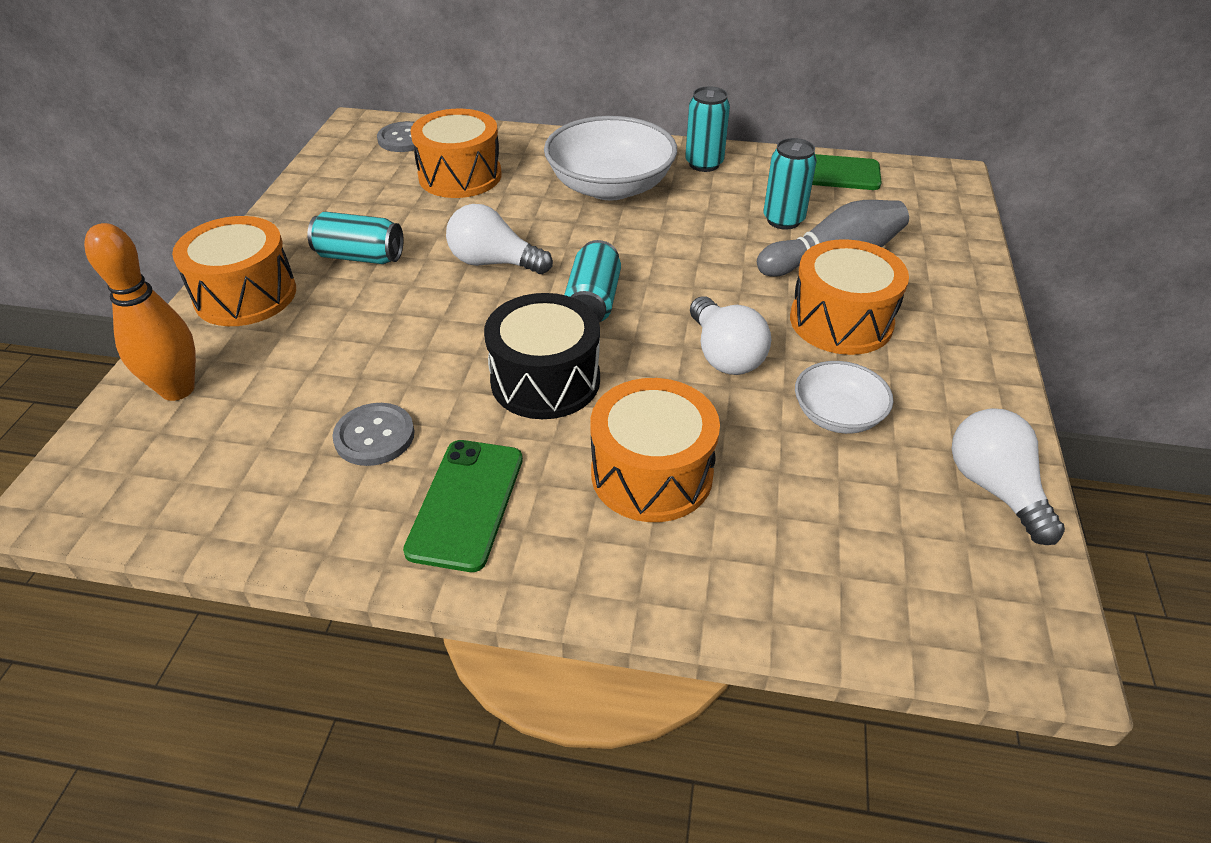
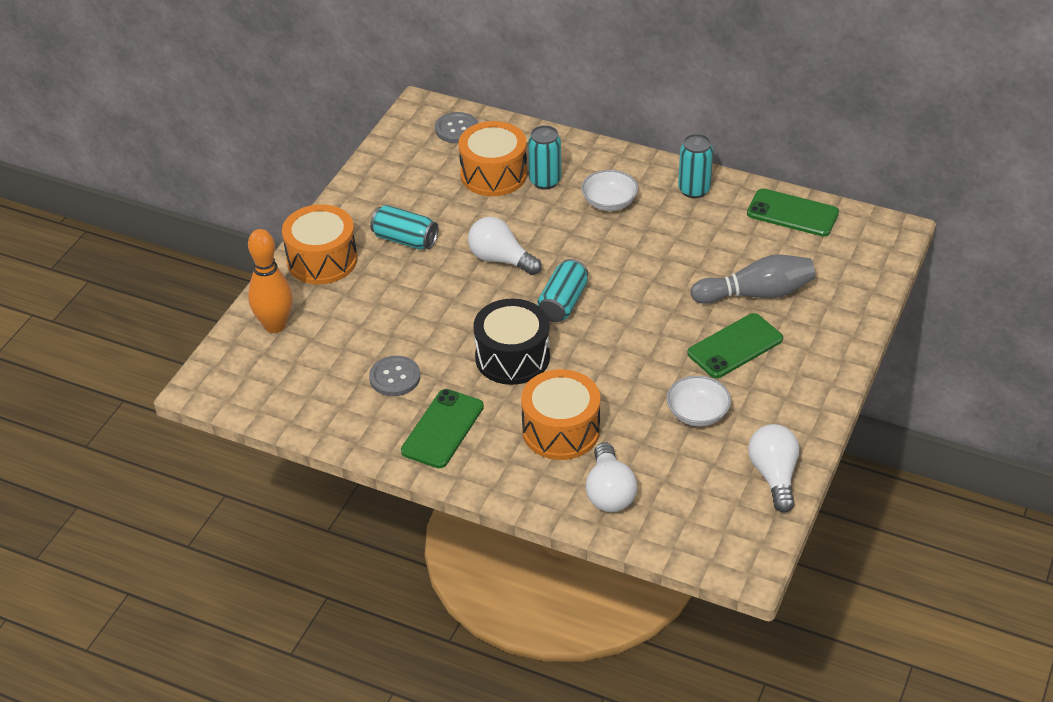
camera: 15 degrees right, 0 degrees up
white bowl [544,116,677,200] -> white bowl [581,170,638,211], size x0.54
white light bulb [690,297,771,375] -> white light bulb moved to [586,442,637,512]
turquoise can [764,138,817,230] -> turquoise can moved to [528,125,561,190]
orange drum [790,239,909,355] -> green phone [687,313,783,378]

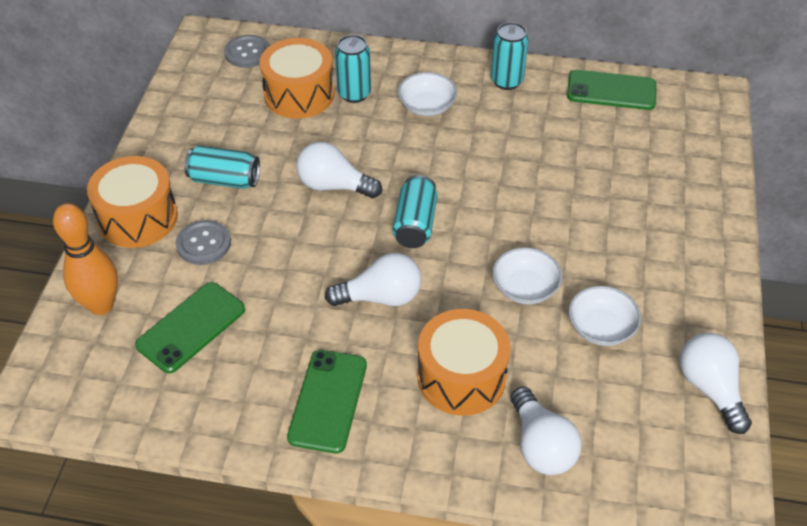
camera: 15 degrees left, 5 degrees up
grey button [369,356,420,396] -> grey button moved to [176,220,231,265]
black drum [474,299,550,385] -> white light bulb [325,253,422,306]
green phone [687,313,783,378] -> green phone moved to [135,282,245,374]
grey bowling pin [690,255,815,304] -> none
none -> white bowl [492,247,562,304]

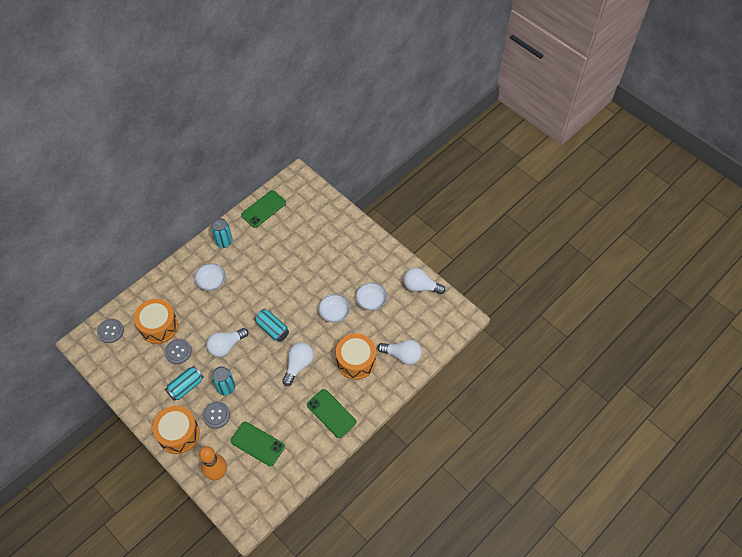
camera: 55 degrees left, 10 degrees up
green phone [135,282,245,374] -> green phone turned 45 degrees counterclockwise [230,422,285,466]
turquoise can [335,35,371,103] -> turquoise can moved to [212,366,235,395]
none -> grey button [165,339,192,364]

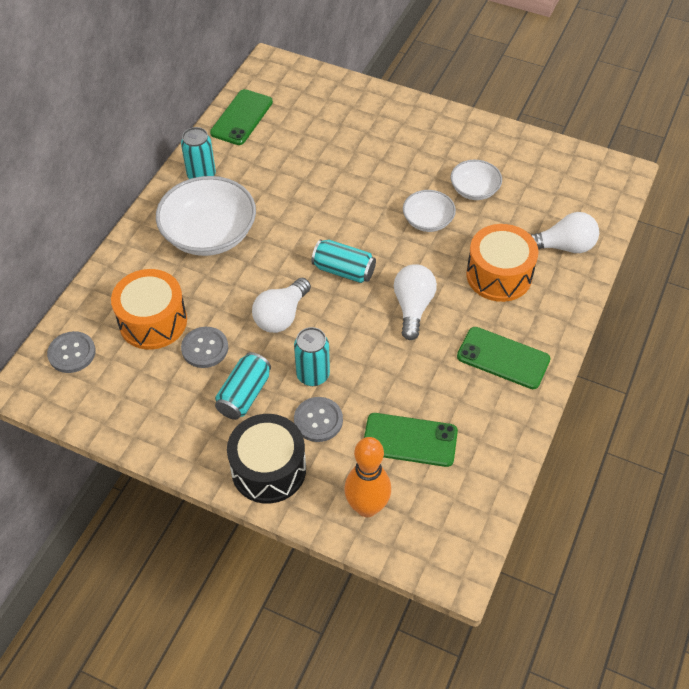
camera: 20 degrees left, 5 degrees down
orange drum [153,406,200,454] -> black drum [227,414,306,504]
white bowl [195,263,226,291] -> white bowl [156,176,256,256], size x1.85
white light bulb [404,268,446,294] -> none

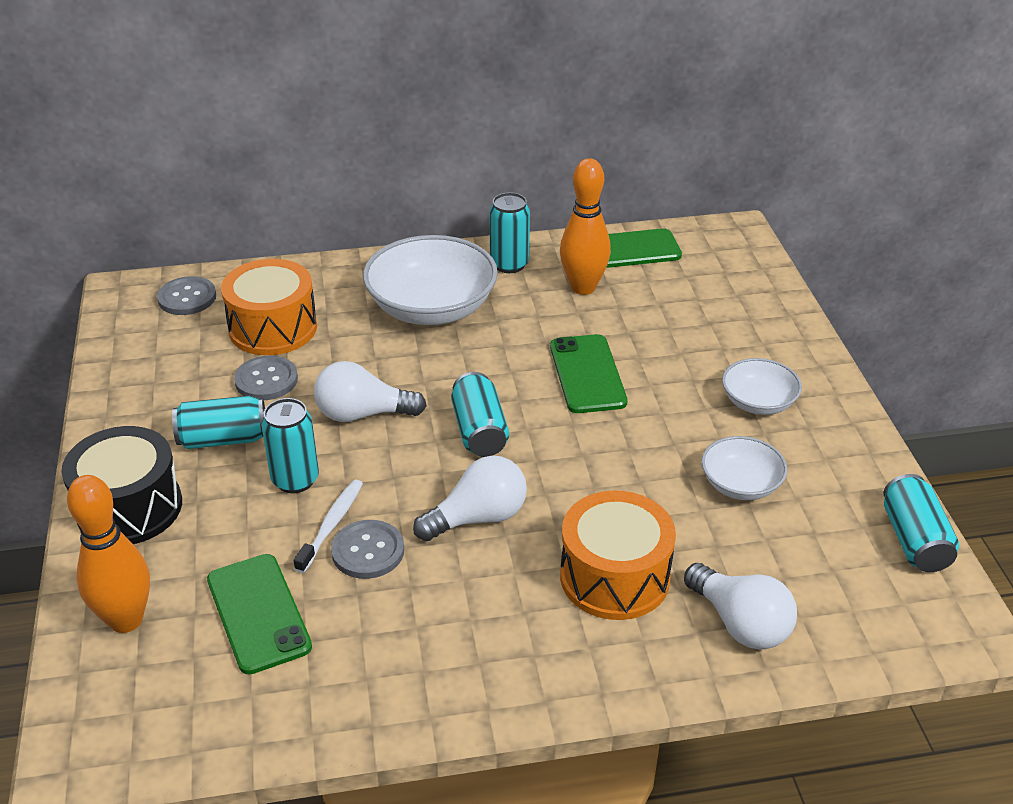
camera: 55 degrees right, 15 degrees down
grey button [294,397,343,442] -> grey button moved to [331,520,404,579]
white bowl [403,190,456,232] -> white bowl moved to [722,358,802,415]
green phone [457,327,550,389] -> green phone moved to [550,334,628,413]
none -> white toothbrush [294,480,363,573]
none -> orange bowling pin [560,158,611,295]
none -> turquoise can [884,474,959,572]

